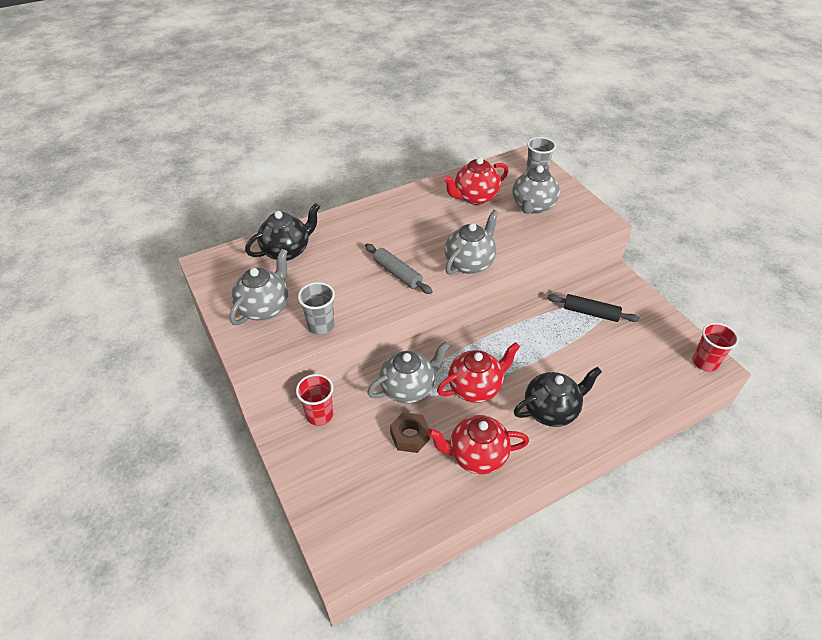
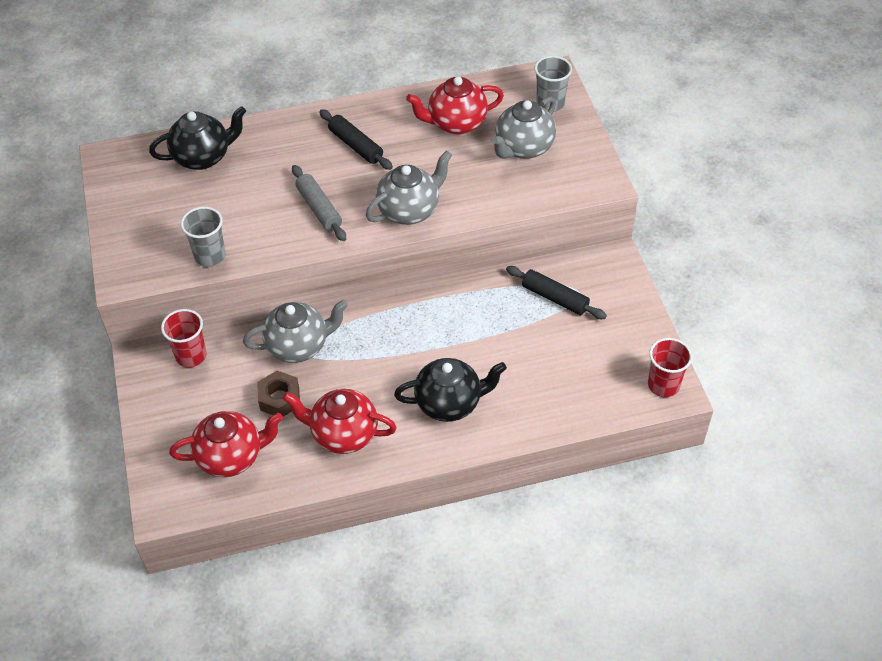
camera: 15 degrees right, 5 degrees up
grey teapot [229,249,288,325] -> none
red teapot [437,342,520,403] -> red teapot moved to [169,411,283,477]
none -> black rolling pin [319,109,393,170]

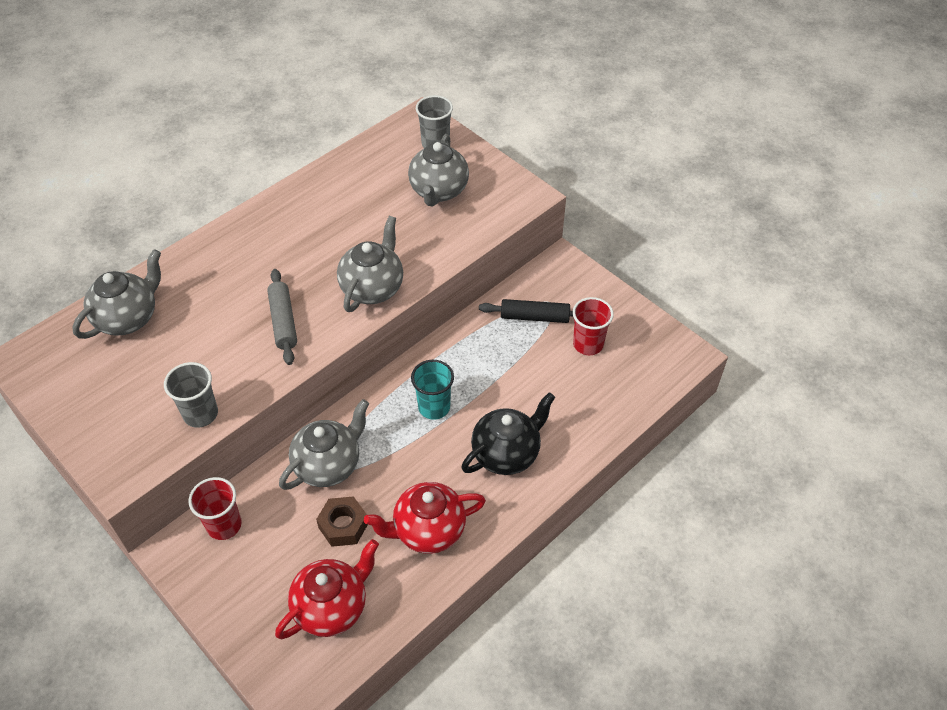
camera: 30 degrees left, 0 degrees up
black teapot [149,106,246,170] -> grey teapot [72,249,161,339]
grey rolling pin [292,165,346,241] -> grey rolling pin turned 45 degrees clockwise [267,269,297,365]
black rolling pin [319,109,393,170] -> none
red teapot [406,76,504,134] -> none
red cup [648,338,692,397] -> red cup moved to [572,297,614,355]
none -> turquoise cup [411,360,454,420]

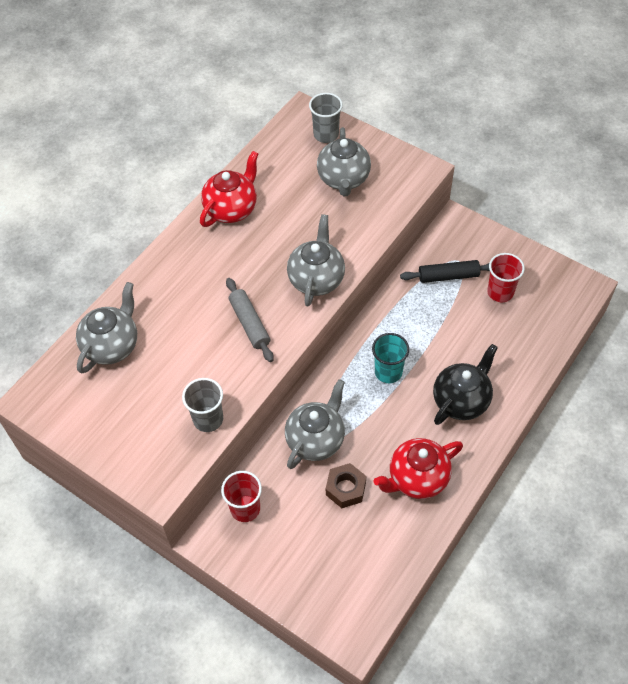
camera: 10 degrees left, 5 degrees up
red teapot [275,539,379,639] -> red teapot moved to [200,151,259,227]

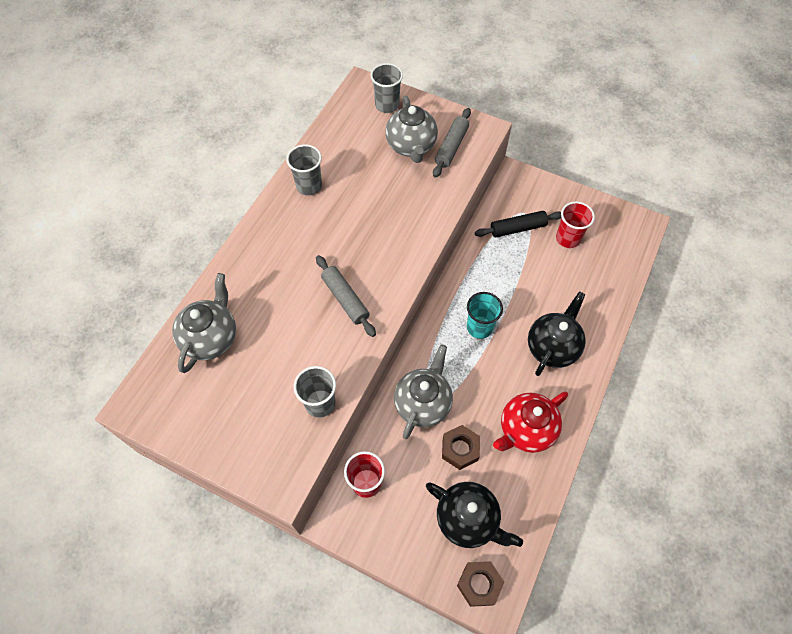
camera: 10 degrees left, 5 degrees up
red teapot [200,151,259,227] -> grey cup [286,144,322,195]
grey teapot [287,214,345,306] -> none
none -> black teapot [426,482,523,548]
none -> grey rolling pin [433,108,471,178]
none -> brown nut [457,561,504,607]

